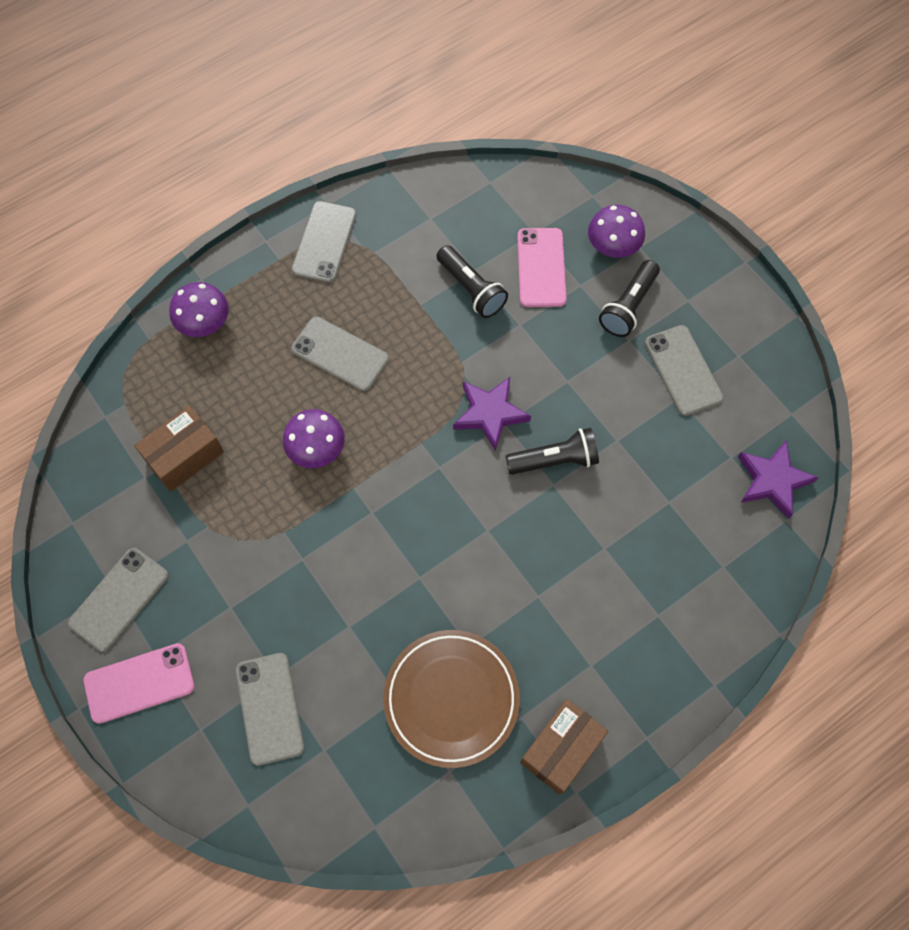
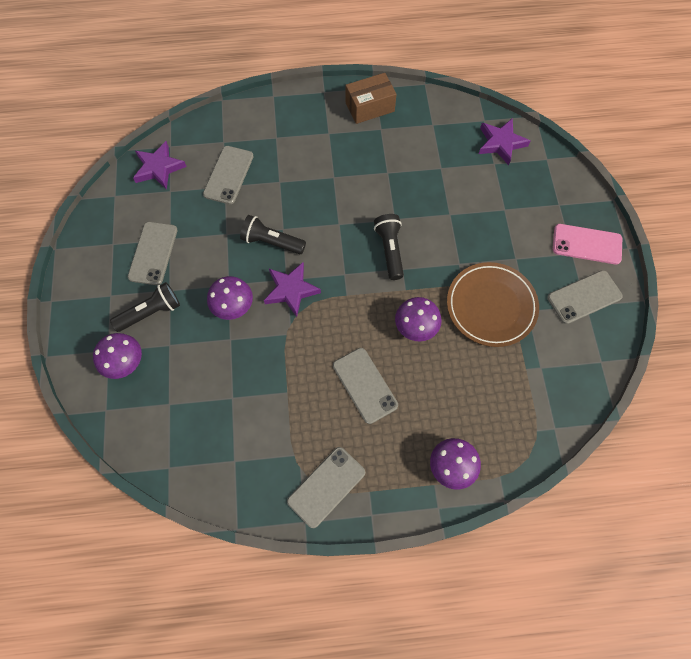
camera: 150 degrees left, 0 degrees up
brown box [134,406,224,492] -> none
grey phone [236,653,304,766] -> grey phone moved to [203,146,254,204]
brown plate [383,630,520,768] -> brown plate moved to [447,262,539,347]
black flashlight [436,245,508,318] -> black flashlight moved to [374,214,404,280]
pink phone [517,228,567,307] -> none
none -> purple mushroom [207,276,253,320]
none -> purple star [479,118,530,165]

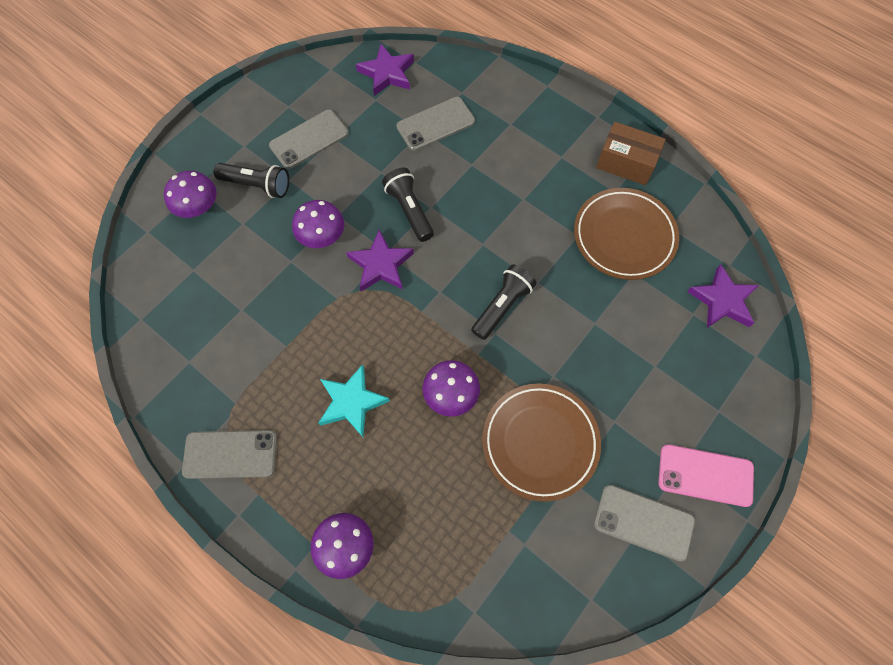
camera: 45 degrees right, 0 degrees up
grey phone [333,348,398,424] -> turquoise star [318,364,390,437]
pink phone [553,224,622,264] -> pink phone turned 45 degrees counterclockwise [658,444,754,507]
none -> brown plate [574,188,679,280]

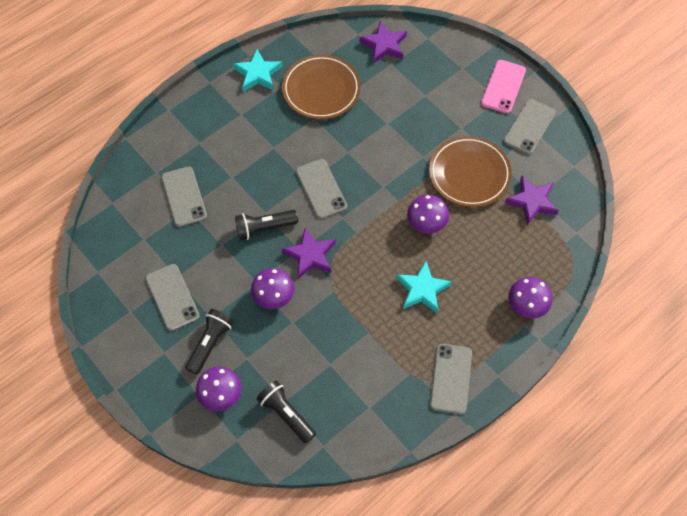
camera: 80 degrees left, 5 degrees down
purple star [356,44,414,96] -> purple star moved to [505,176,559,225]
black flashlight [471,264,537,340] -> black flashlight moved to [256,380,316,444]
brown box [596,122,666,185] -> turquoise star [233,49,282,92]
none -> grey phone [296,159,347,219]

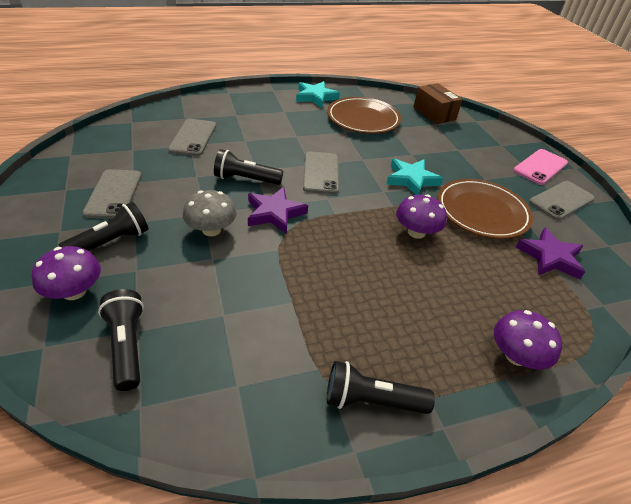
camera: 20 degrees right, 20 degrees down
purple mushroom [251,268,294,309] -> grey mushroom [183,190,237,236]
purple star [359,21,407,63] -> brown box [413,83,463,124]
turquoise star [396,261,452,313] -> turquoise star moved to [386,158,443,195]
grey phone [430,344,472,414] -> black flashlight [327,361,435,414]

